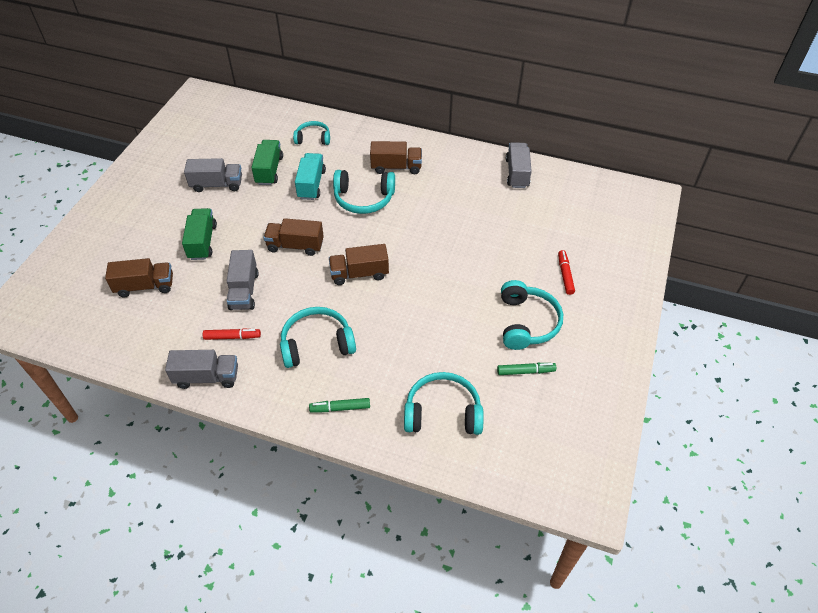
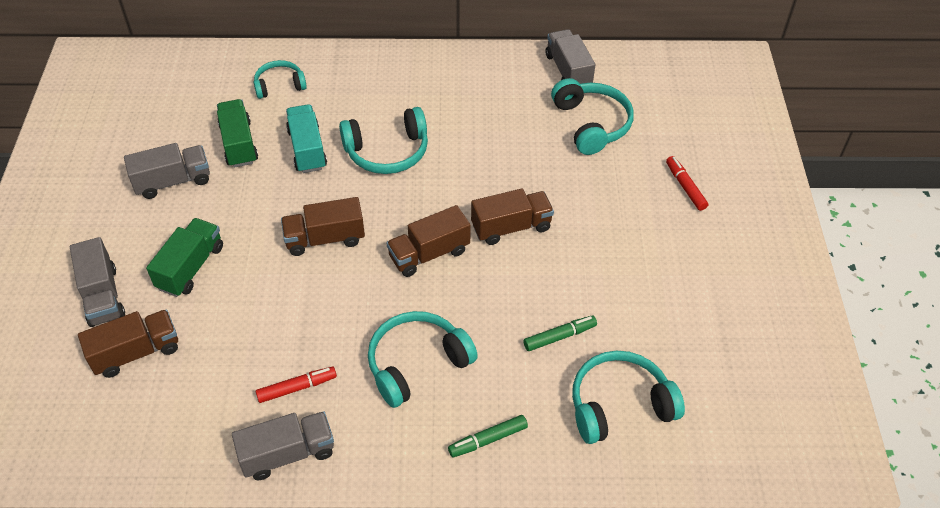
camera: 20 degrees left, 0 degrees up
green truck [182,208,217,260] -> green truck turned 45 degrees clockwise [146,218,223,297]
grey truck [227,250,259,310] -> grey truck moved to [70,237,125,327]
brown truck [370,141,422,174] -> brown truck moved to [471,188,554,245]
green marker [497,363,556,375] -> green marker moved to [523,315,597,351]
turquoise headphones [501,280,563,350] -> turquoise headphones moved to [551,78,634,155]

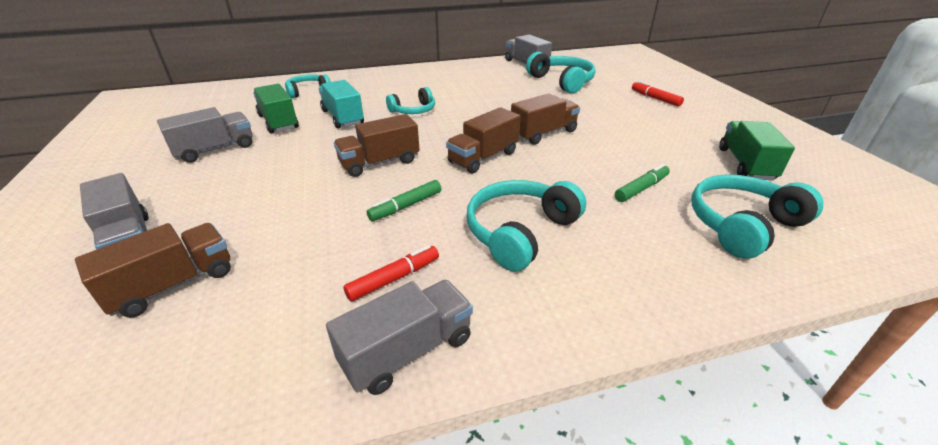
camera: 15 degrees left, 15 degrees down
green truck [146,218,223,297] -> green truck moved to [719,121,795,180]
turquoise headphones [339,107,428,174] -> turquoise headphones [386,87,435,114], size x0.63
green marker [448,415,528,457] -> green marker moved to [367,180,442,221]

